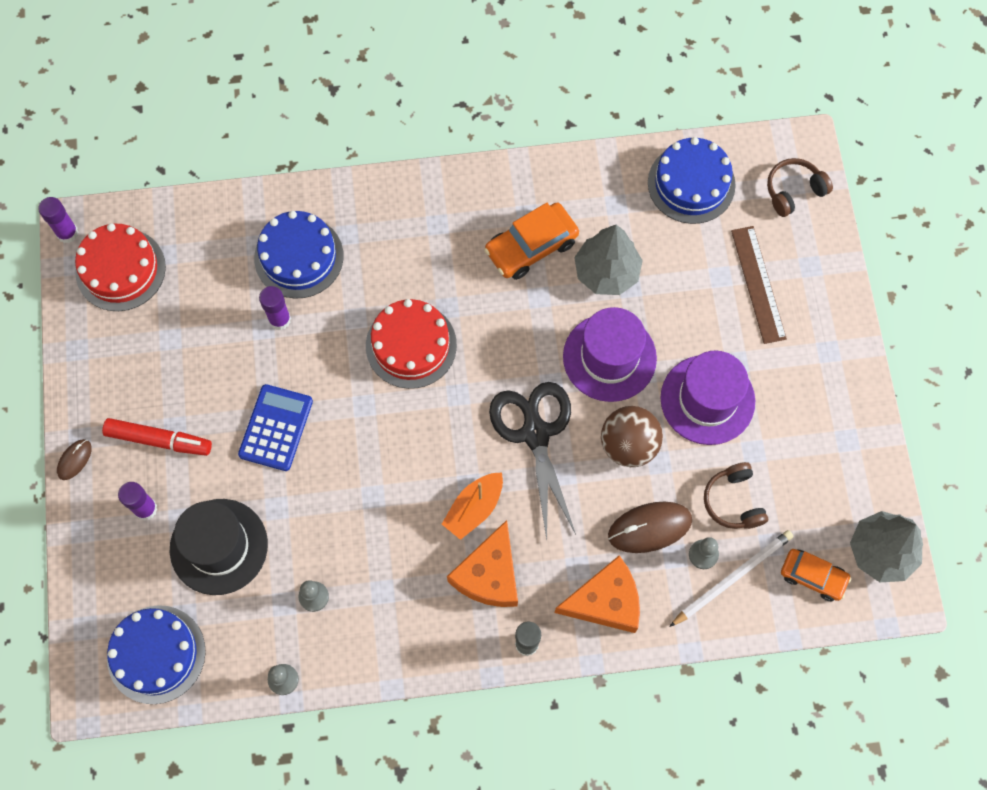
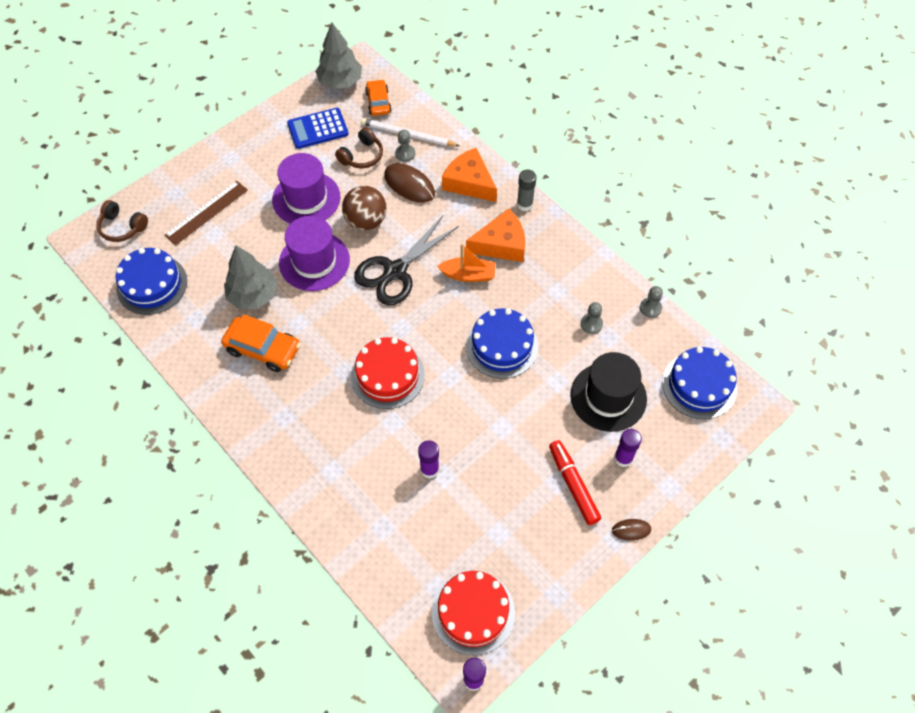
camera: 125 degrees left, 10 degrees down
blue calculator [238,384,313,471] -> blue calculator moved to [287,108,348,149]
blue cake [254,211,344,299] -> blue cake moved to [466,308,538,379]

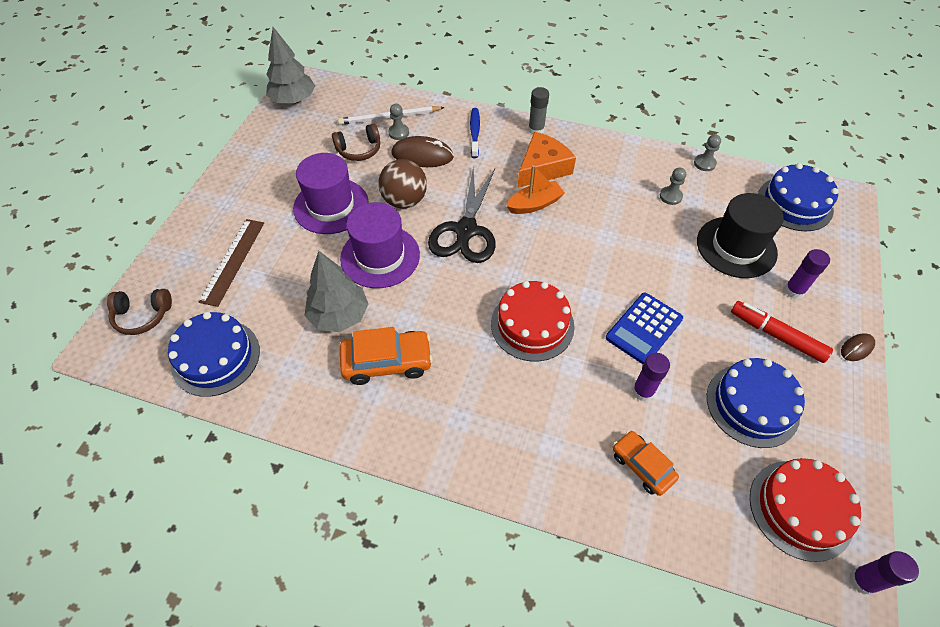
camera: 30 degrees left, 5 degrees down
blue calculator [287,108,348,149] -> blue calculator moved to [606,292,683,364]
brown headphones [335,127,383,168] -> brown headphones turned 60 degrees clockwise [332,123,380,161]
orange car [365,79,392,116] -> orange car moved to [613,431,679,496]
orange cheese [442,148,497,202] -> blue toothbrush [470,108,480,158]
blue cake [466,308,538,379] -> blue cake moved to [707,358,805,448]

